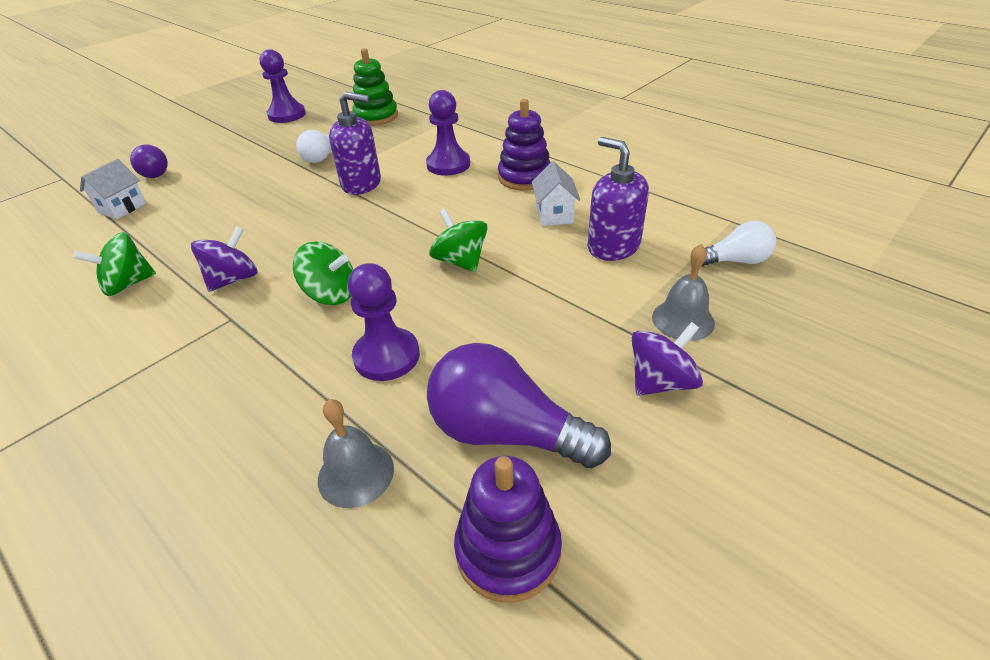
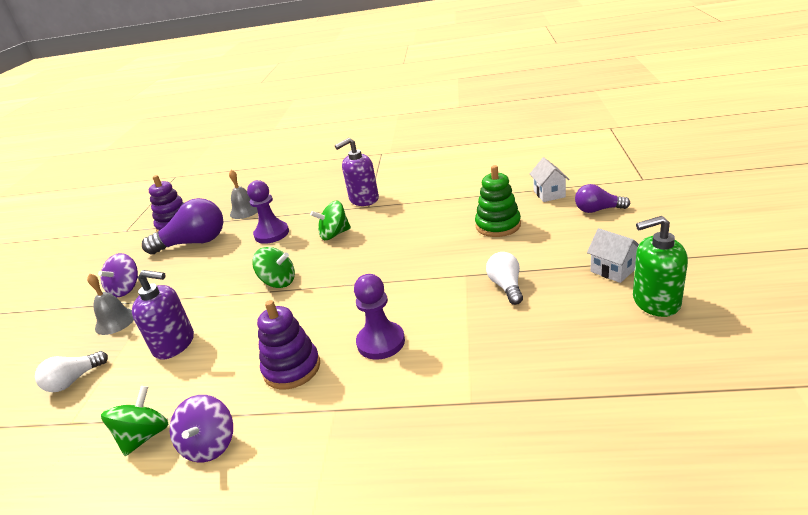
camera: 145 degrees right, 10 degrees down
green spinning top [74,232,156,296] -> green spinning top moved to [101,386,169,456]
purple spinning top [191,226,258,292] -> purple spinning top moved to [170,395,233,462]
purple pawn [260,49,306,123] -> green soap dispenser [633,216,688,317]
purple soap dispenser [329,92,381,195] -> purple soap dispenser moved to [335,138,379,206]
green stacking toy [352,48,398,126] -> green stacking toy moved to [475,165,521,237]
white house [532,161,580,226] -> white house moved to [587,228,639,283]

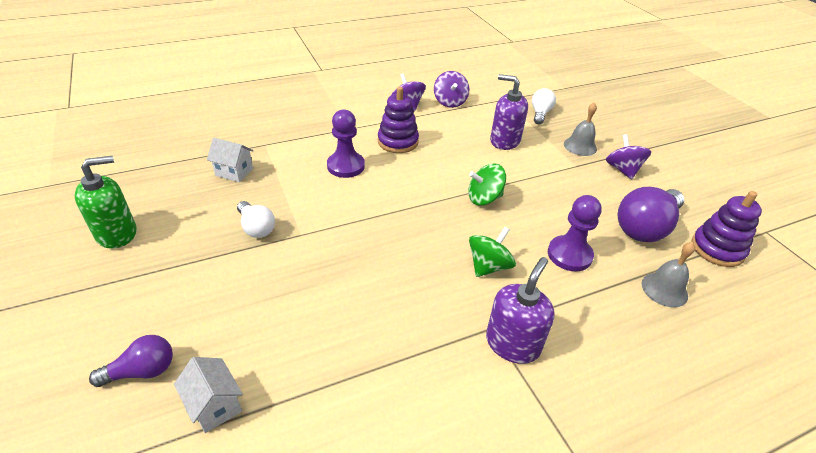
camera: 145 degrees right, 10 degrees up
green spinning top [101,386,169,456] -> purple spinning top [434,71,469,108]
purple soap dispenser [132,270,194,360] -> purple soap dispenser turned 45 degrees clockwise [490,74,528,150]
green stacking toy [475,165,521,237] -> none
white house [587,228,639,283] -> white house moved to [207,138,254,182]

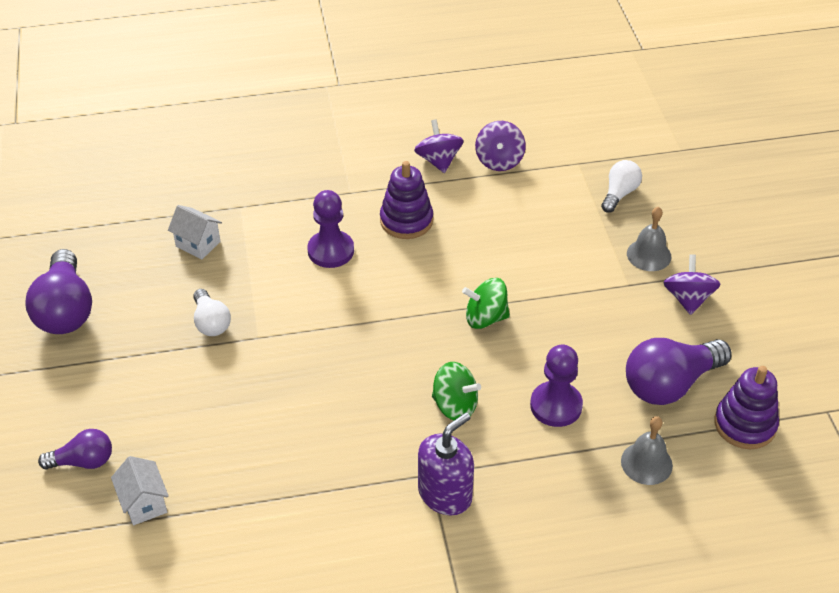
camera: 15 degrees right, 5 degrees up
green soap dispenser [75,156,136,249] -> purple light bulb [25,249,92,334]
green spinning top [469,227,516,277] -> green spinning top turned 60 degrees clockwise [432,362,481,420]
purple soap dispenser [490,74,528,150] -> none

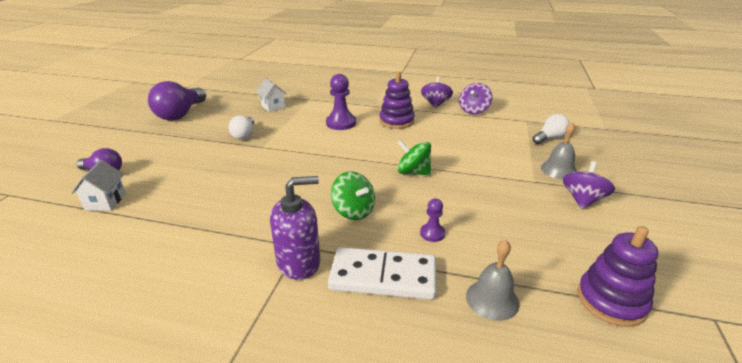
camera: 25 degrees right, 15 degrees down
purple pawn [530,345,583,427] -> purple pawn [420,199,445,242], size x0.54
purple light bulb [626,338,732,405] -> none
none -> white domino [328,247,436,300]

